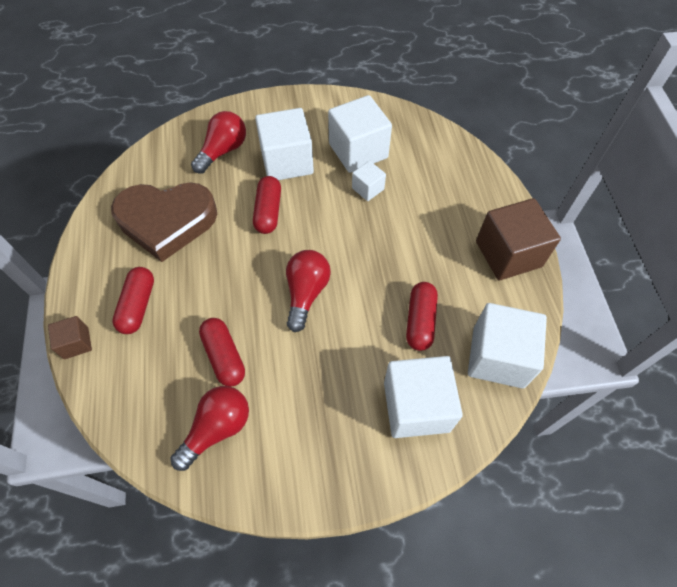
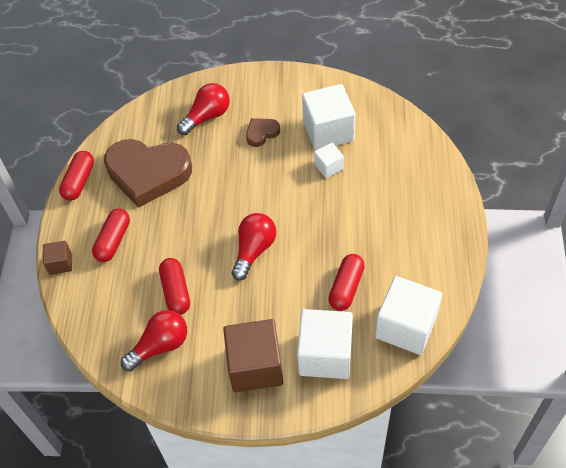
camera: 15 degrees right, 5 degrees down
red capsule [253,176,281,234] -> red capsule moved to [59,151,94,201]
white cube [255,108,314,180] -> brown heart [246,118,280,147]
brown cube [476,198,561,280] -> brown cube moved to [223,319,283,392]

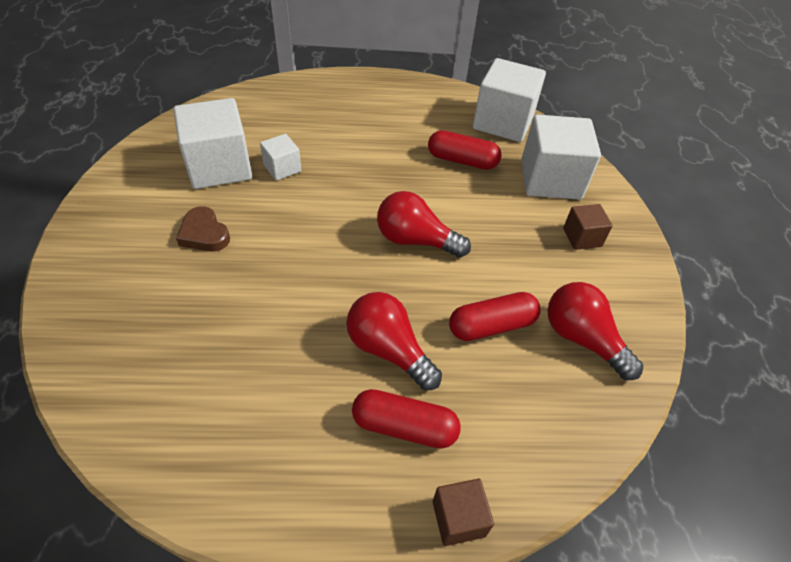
camera: 100 degrees left, 5 degrees down
red capsule [59,151,94,201] -> none
brown heart [104,139,192,208] -> none
red light bulb [177,83,230,135] -> red light bulb moved to [346,292,442,390]
brown cube [223,319,283,392] -> brown cube [563,204,613,250], size x0.50

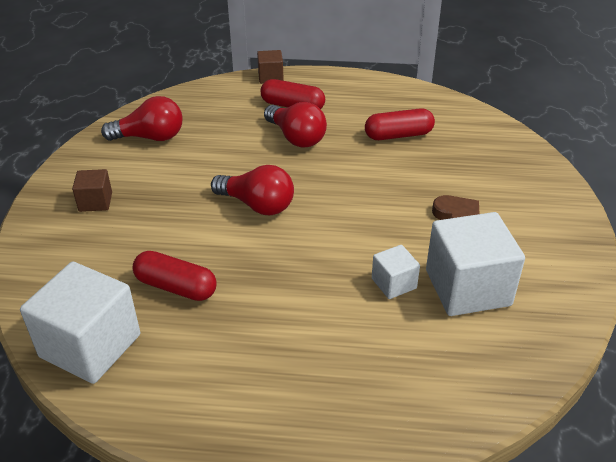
camera: 170 degrees left, 10 degrees down
red capsule [449,292,541,341] -> red capsule moved to [365,108,435,140]
white cube [521,114,601,200] -> none
red light bulb [547,282,643,380] -> red light bulb turned 60 degrees counterclockwise [101,96,183,141]

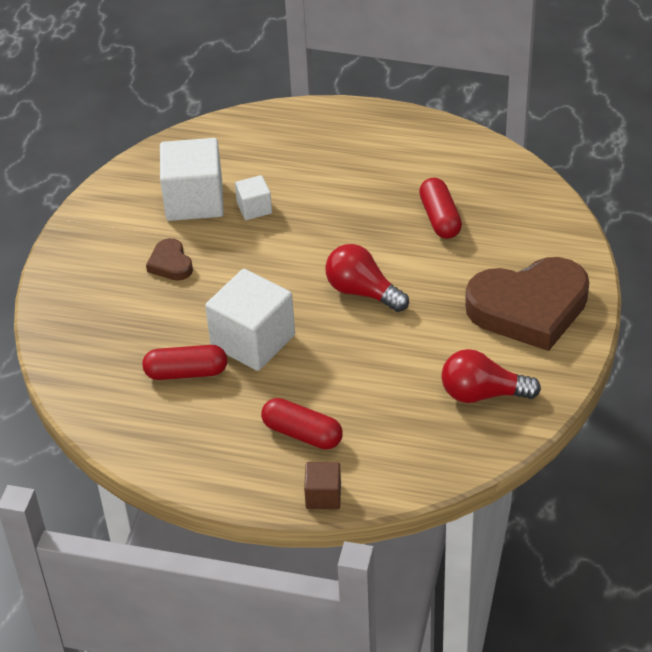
camera: 170 degrees left, 5 degrees up
white cube [20,262,140,384] -> white cube moved to [205,269,295,371]
brown cube [72,169,112,212] -> brown heart [465,257,589,351]
red capsule [132,251,217,301] -> red capsule turned 45 degrees clockwise [419,178,462,239]
red light bulb [264,102,327,148] -> none

